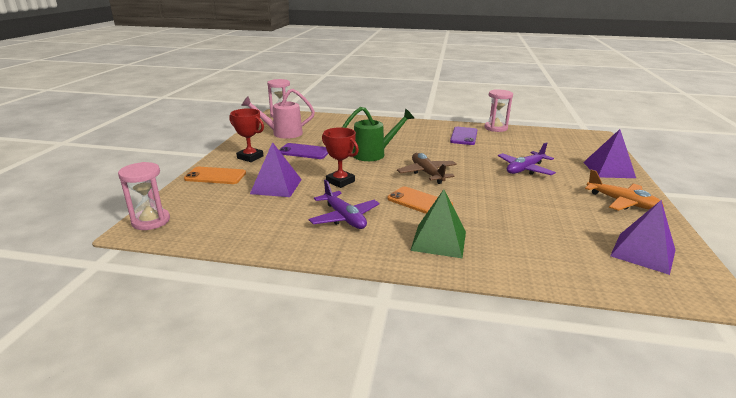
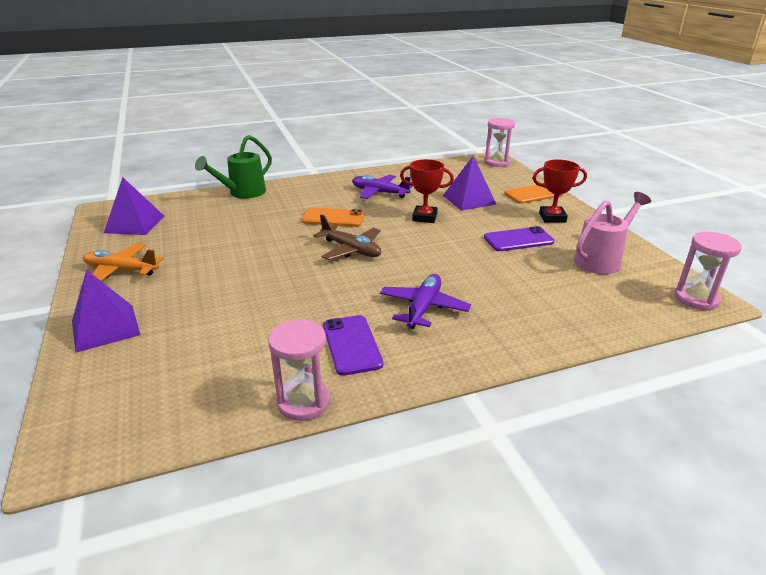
camera: 150 degrees right, 5 degrees up
green watering can [342,107,414,161] -> green watering can moved to [195,135,272,199]
green pyramid [410,189,466,258] -> none
purple plane [498,142,556,175] -> purple plane moved to [380,274,471,329]

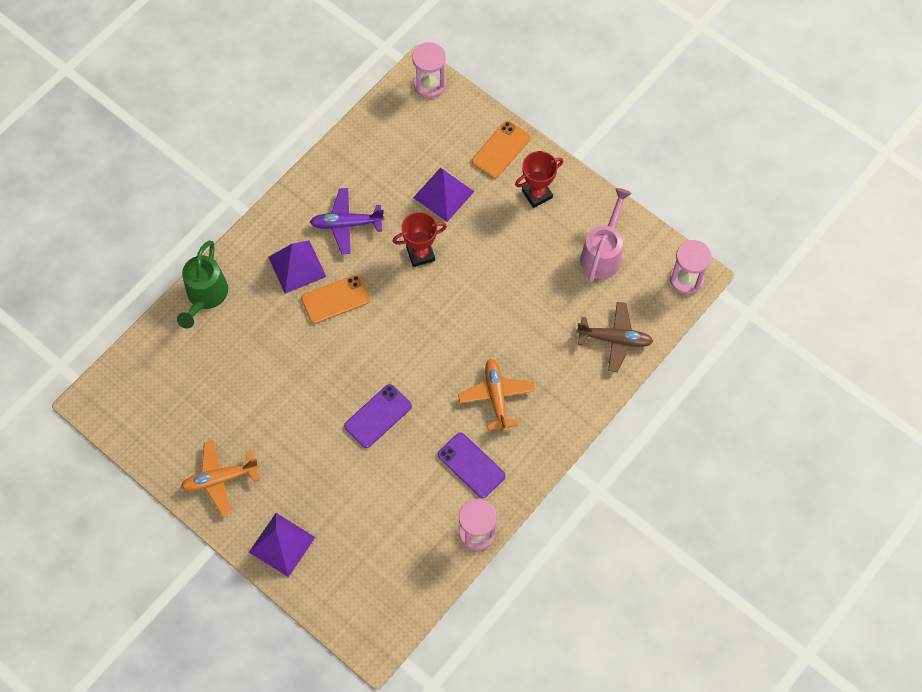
camera: 30 degrees left, 35 degrees up
purple pyramid [104,177,164,235] -> purple pyramid moved to [268,240,326,294]
brown plane [313,214,381,260] -> brown plane moved to [576,302,653,372]
purple plane [380,274,471,329] -> orange plane [458,359,535,432]
purple phone [484,226,555,251] -> purple phone moved to [344,384,412,448]

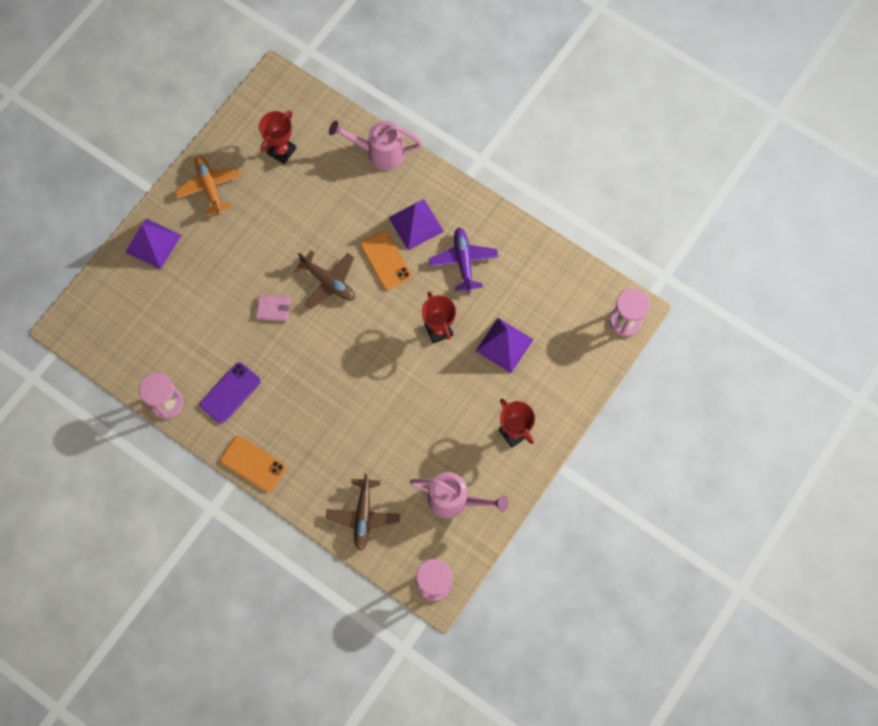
camera: 85 degrees right, 5 degrees up
green watering can [177,241,228,329] -> pink watering can [329,120,422,170]
purple phone [344,384,412,448] -> pink wallet [256,295,291,322]
orange plane [458,359,535,432] -> none
orange phone [472,121,530,178] -> orange phone moved to [220,436,286,492]
none -> red trophy [259,111,296,164]
none -> brown plane [294,251,355,309]

